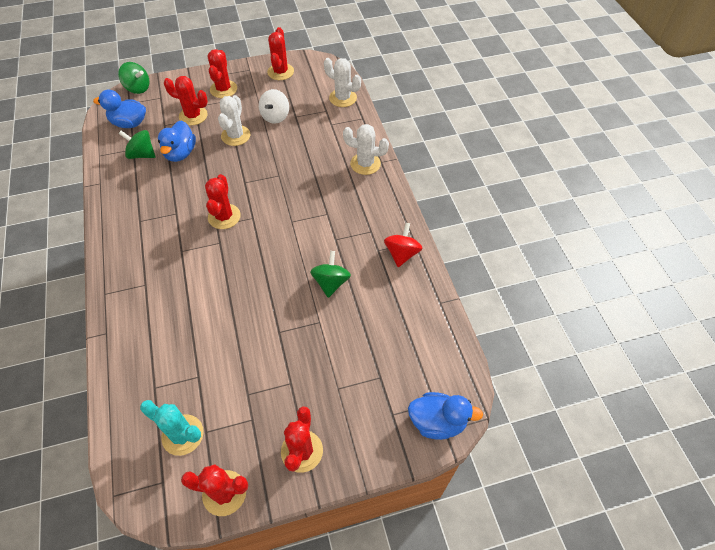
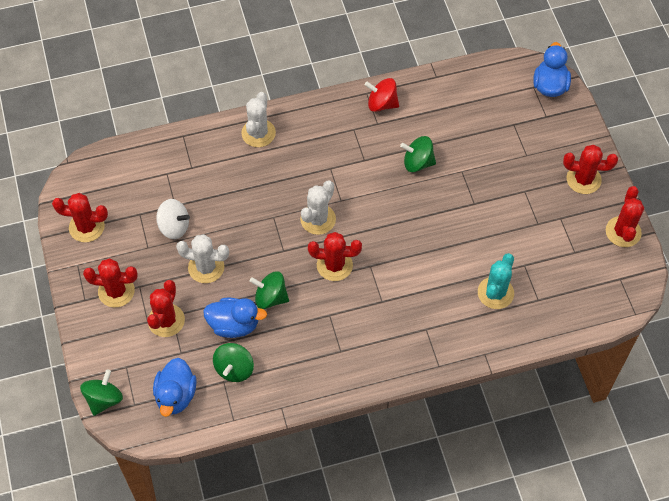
camera: 90 degrees left, 5 degrees up
turquoise cactus [140,400,204,456] -> turquoise cactus moved to [478,253,514,309]
white cactus [324,58,361,107] -> white cactus moved to [300,180,336,235]
none -> green spinning top [250,271,289,309]

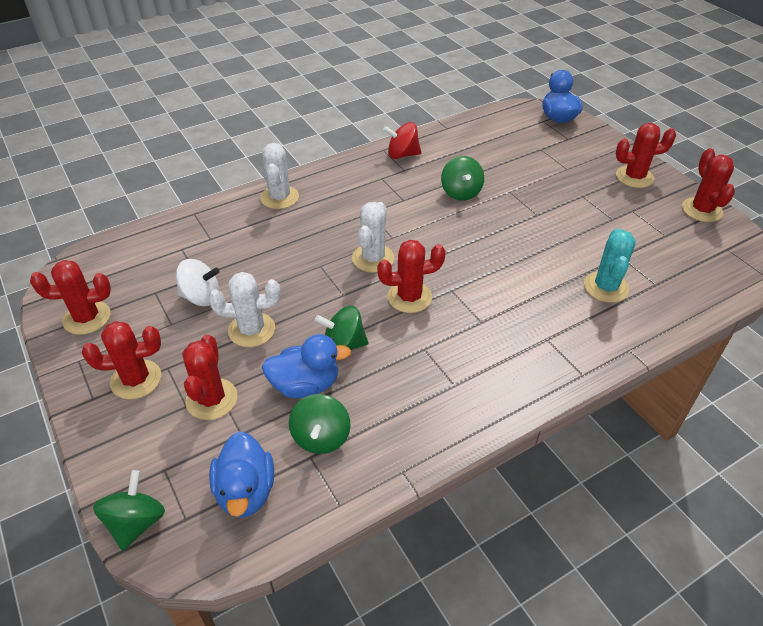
camera: 15 degrees left, 15 degrees down
green spinning top [400,136,436,172] -> green spinning top turned 90 degrees counterclockwise [441,156,484,201]

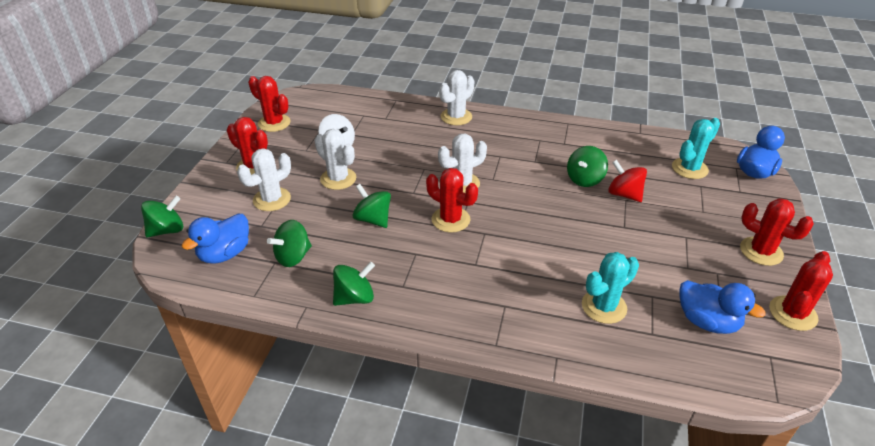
camera: 45 degrees right, 5 degrees down
red cactus [182,334,237,420] -> white cactus [237,148,291,211]
blue duck [262,334,351,398] -> blue duck moved to [679,280,766,334]
red spinning top [383,122,421,159] -> red spinning top moved to [608,160,647,202]
none -> green spinning top [333,262,375,306]
none -> turquoise cactus [672,118,720,179]

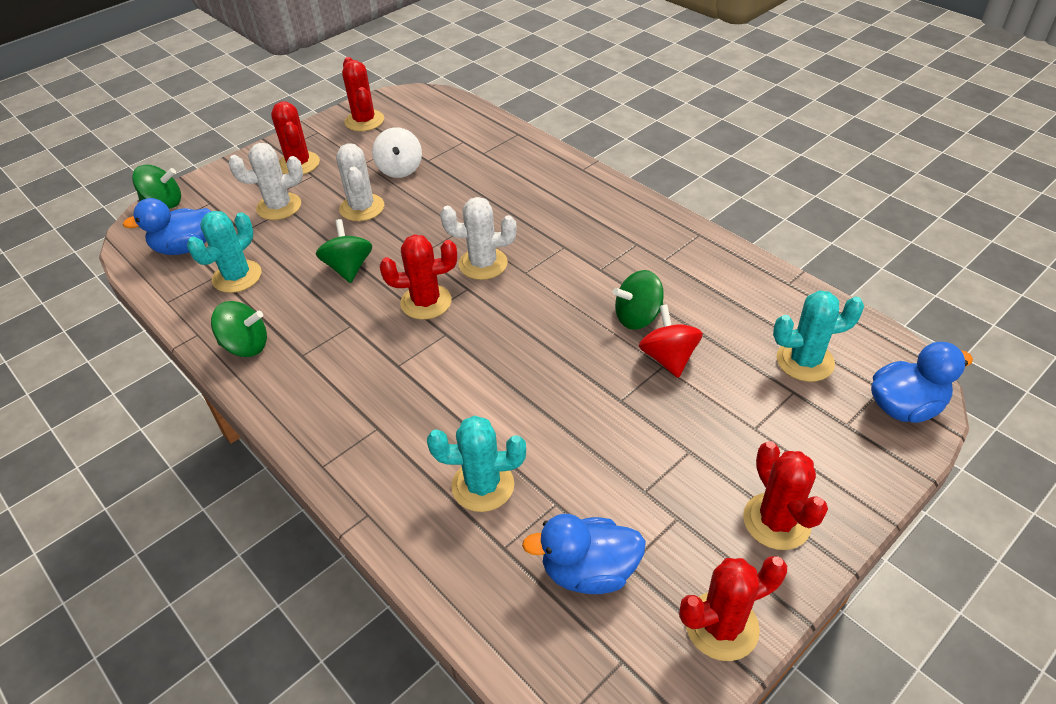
camera: 35 degrees right, 5 degrees up
green spinning top [267,220,312,267] -> turquoise cactus [187,211,262,293]
red cactus [426,168,478,233] -> red cactus turned 75 degrees counterclockwise [380,234,457,320]
white cactus [439,70,474,125] -> none
blue duck [679,280,766,334] -> blue duck turned 105 degrees clockwise [522,514,646,594]

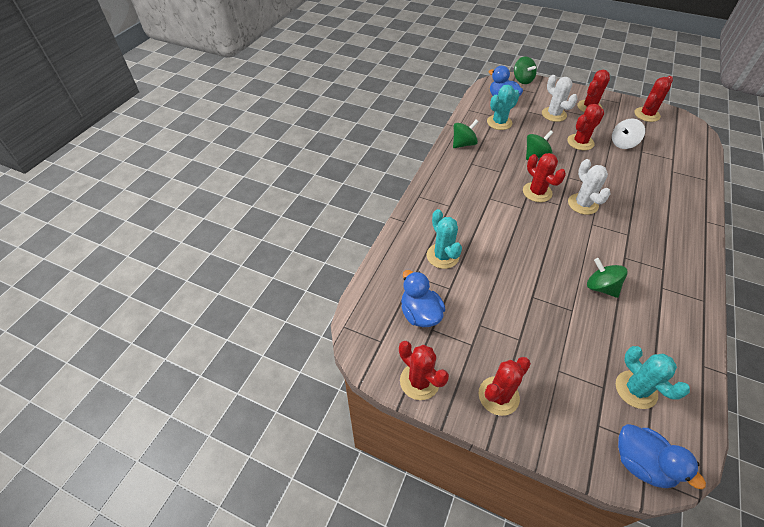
camera: 65 degrees right, 5 degrees up
turquoise cactus [187,211,262,293] -> turquoise cactus turned 45 degrees counterclockwise [487,85,520,130]
green spinning top [211,301,267,357] -> green spinning top turned 105 degrees counterclockwise [453,119,479,148]
white cactus [336,143,384,221] -> red cactus [567,104,604,150]
red spinning top [639,304,703,378] -> none

